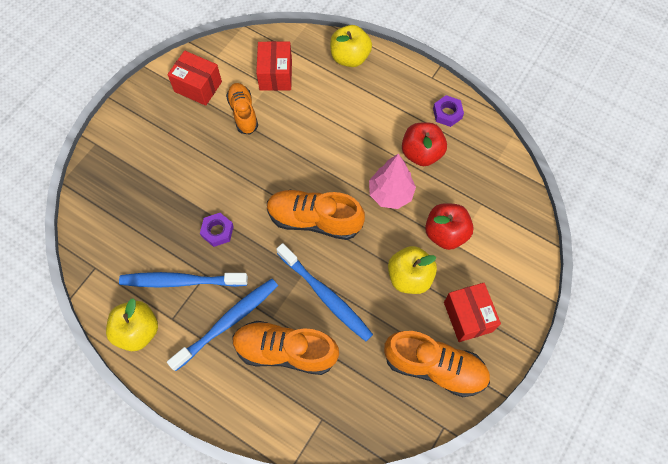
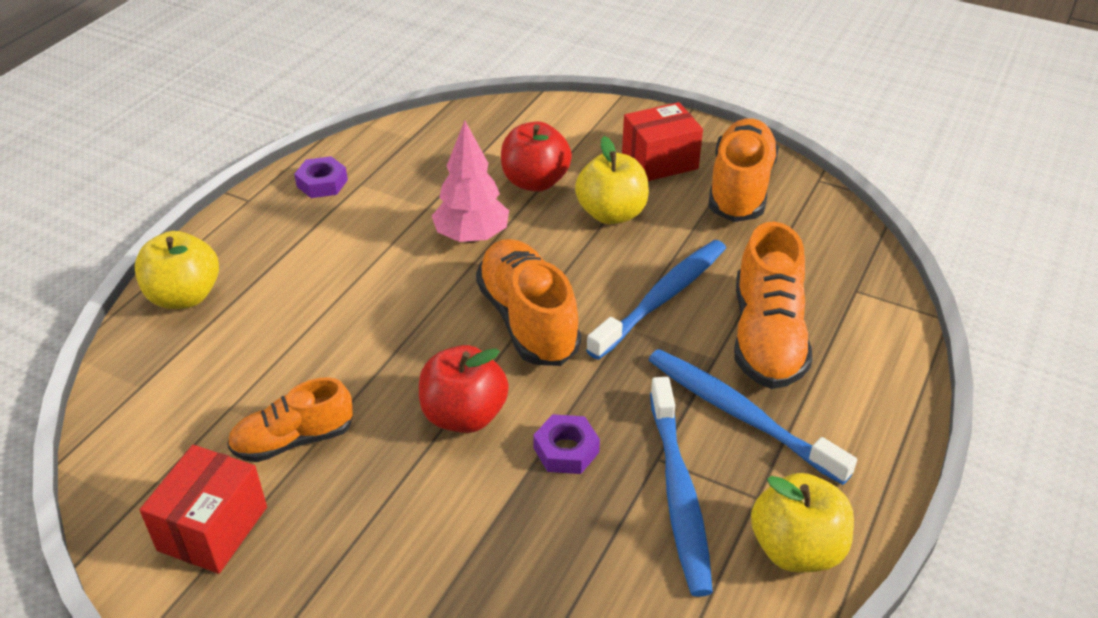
camera: 95 degrees left, 25 degrees down
red box [256,41,292,91] -> none
orange shoe [267,190,365,240] -> orange shoe turned 150 degrees clockwise [476,239,581,366]
red apple [402,122,447,166] -> red apple moved to [419,345,509,433]

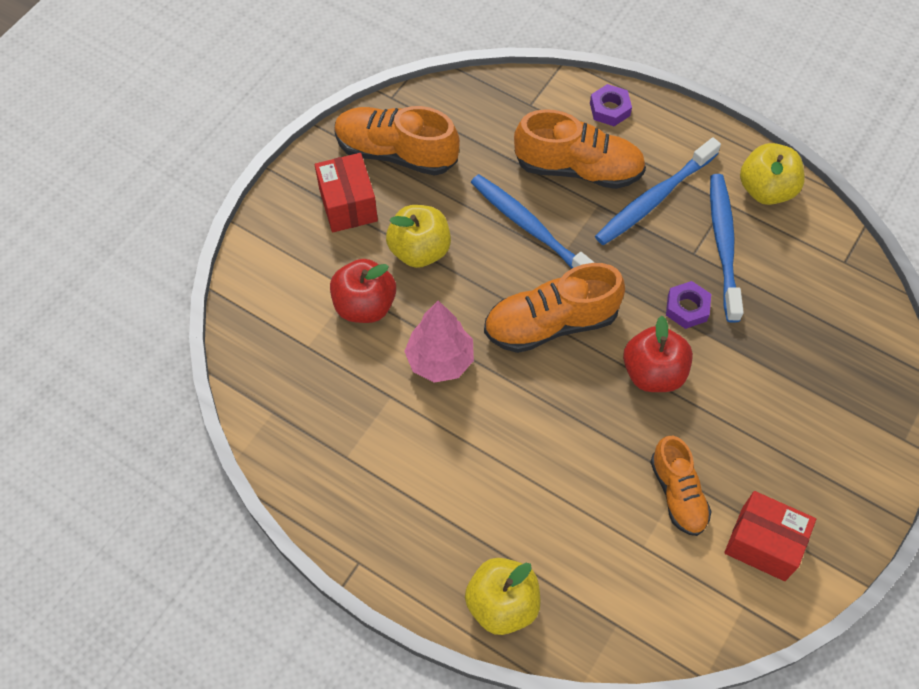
camera: 85 degrees left, 20 degrees up
purple nut [294,156,348,198] -> purple nut moved to [590,84,632,126]
blue toothbrush [650,377,713,597] -> blue toothbrush turned 90 degrees counterclockwise [710,174,744,323]

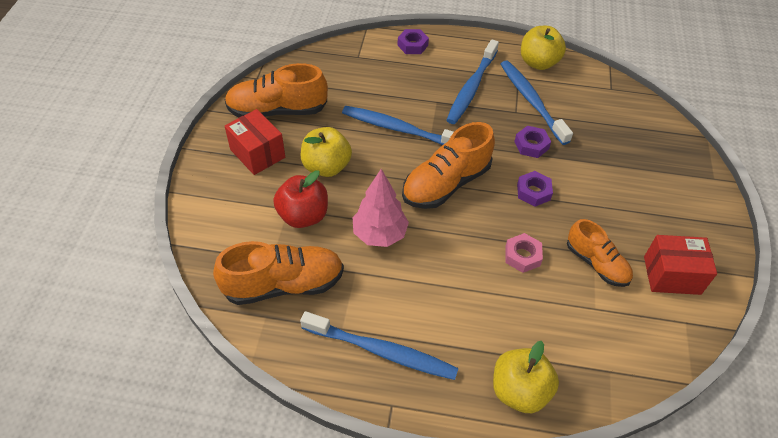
camera: 25 degrees left, 10 degrees down
orange shoe [514,109,646,189] -> orange shoe moved to [213,241,344,305]
red apple [623,316,693,392] -> purple nut [517,171,553,207]
none -> blue toothbrush [300,311,458,380]
none -> pink nut [505,233,543,273]

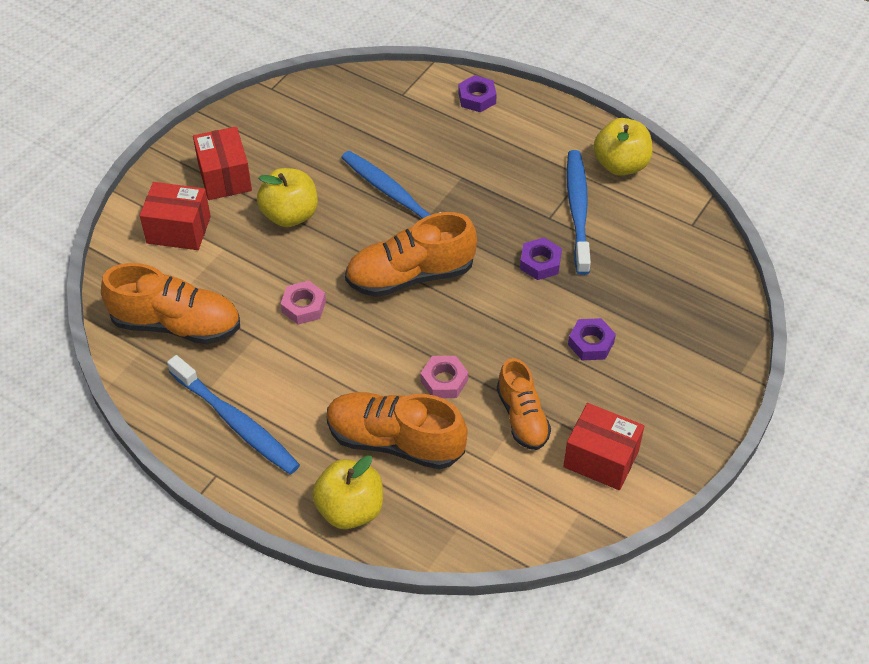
camera: 25 degrees right, 0 degrees up
orange shoe [225,63,328,117] -> orange shoe moved to [327,392,467,470]
red apple [273,170,328,228] -> none
pink tree [352,169,409,247] -> pink nut [281,281,326,325]
blue toothbrush [446,39,499,124] -> none
purple nut [517,171,553,207] -> purple nut moved to [568,318,616,360]
none -> red box [140,182,211,250]

